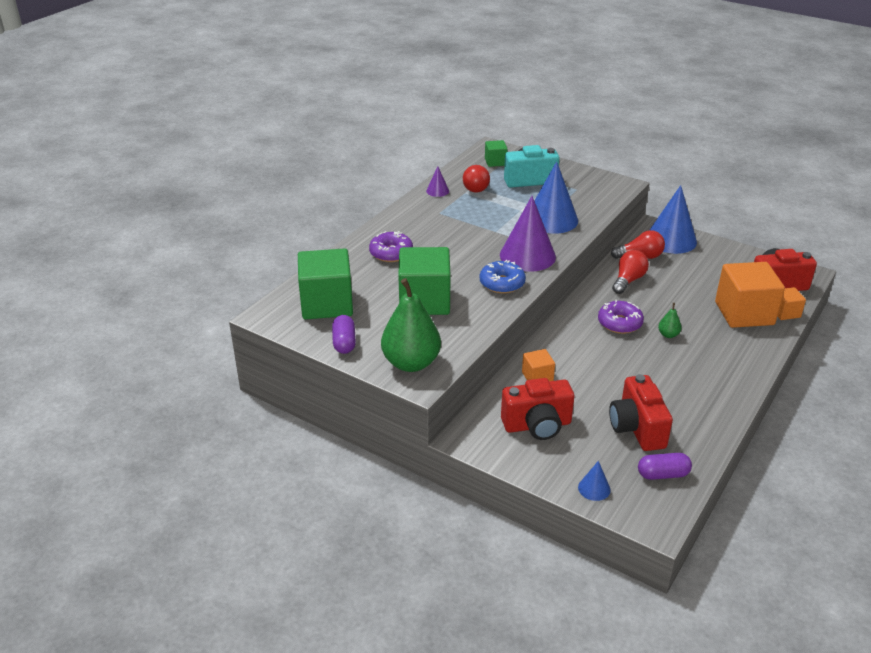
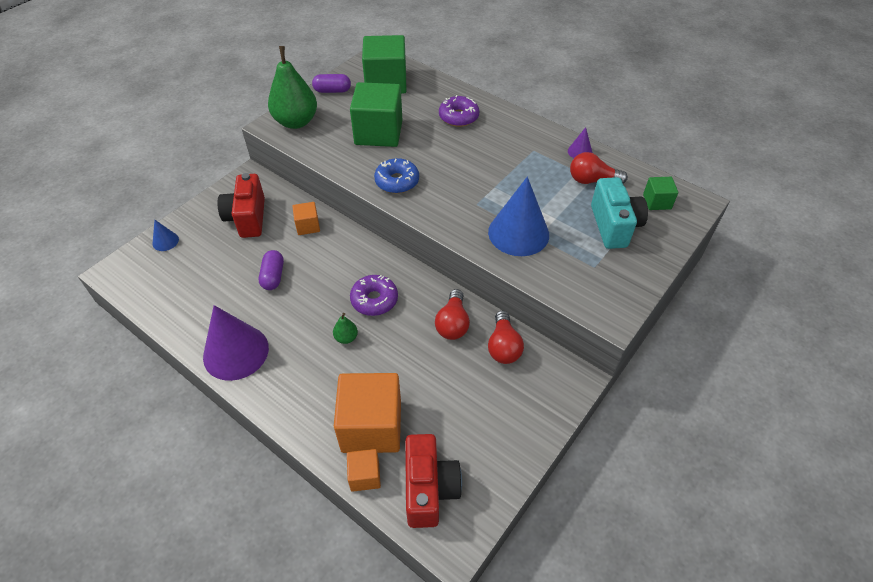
camera: 95 degrees right, 15 degrees up
purple cone [500,196,556,272] -> purple cone moved to [203,305,269,381]
red camera [609,374,673,451] -> none
red light bulb [612,250,649,294] -> red light bulb turned 60 degrees clockwise [435,289,470,340]
purple capsule [638,453,692,480] -> purple capsule moved to [259,250,284,290]
blue cone [650,185,697,254] -> none

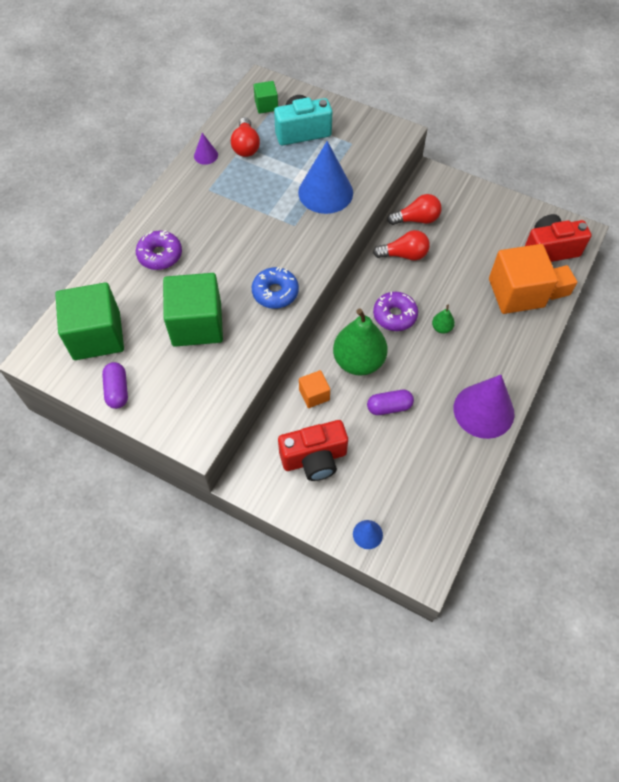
camera: 100 degrees left, 10 degrees up
green pear [268,46,317,129] -> green pear moved to [333,308,388,376]

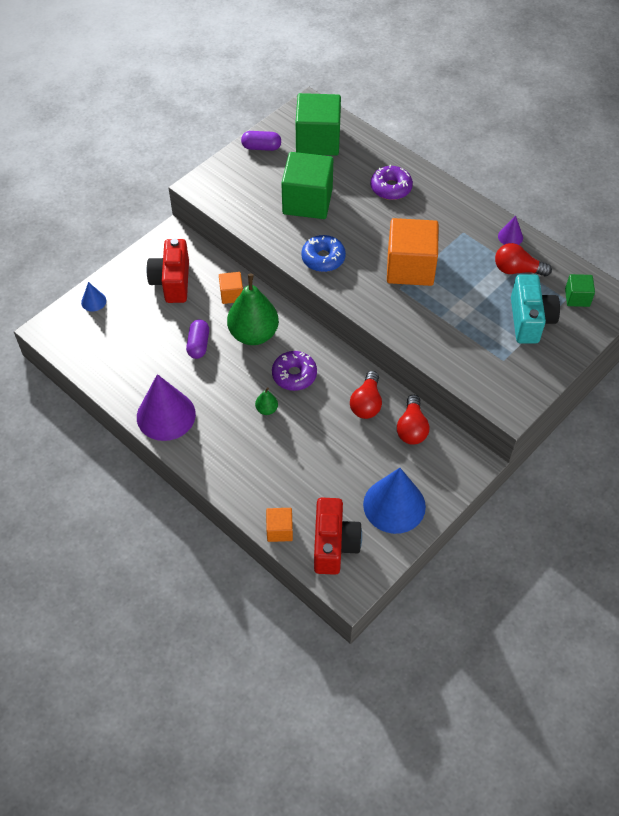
camera: 105 degrees right, 5 degrees down
blue cone [298,141,353,214] -> blue cone moved to [363,468,426,534]
orange cube [489,244,558,314] -> orange cube moved to [387,218,438,286]

